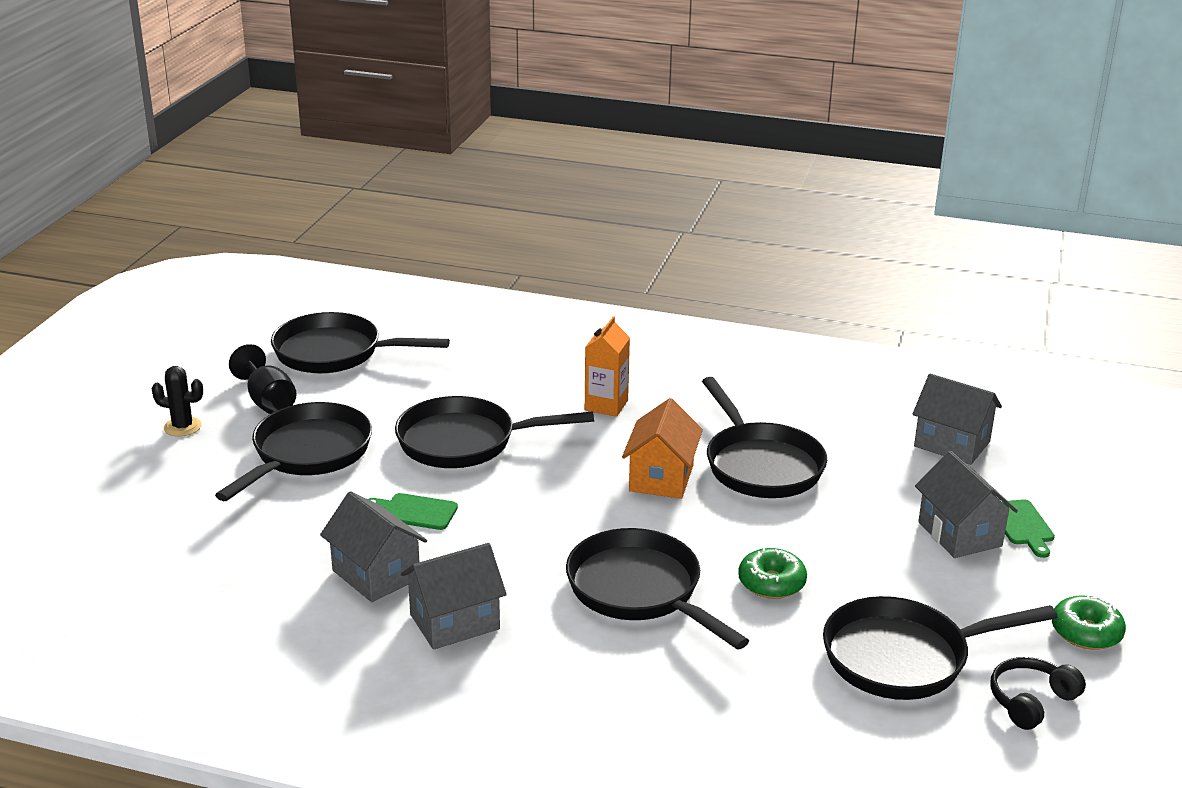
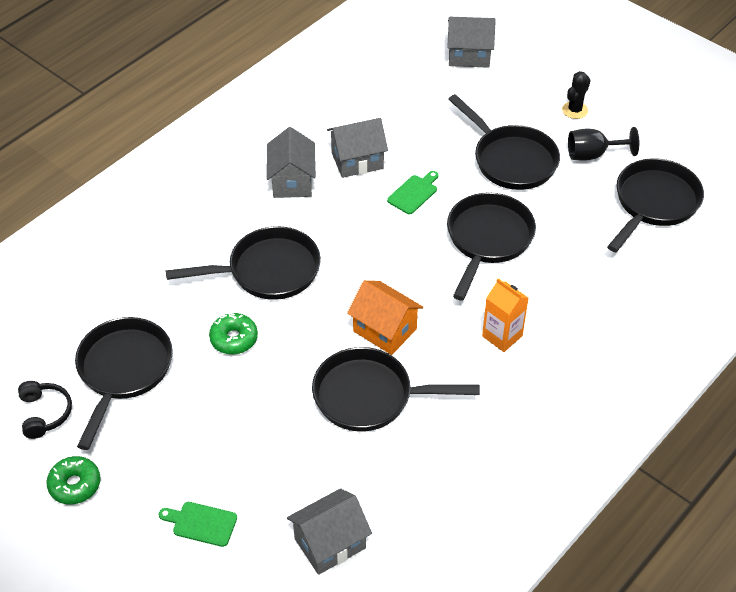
camera: 115 degrees right, 20 degrees up
grey house [915,451,1018,558] -> grey house moved to [447,17,496,68]

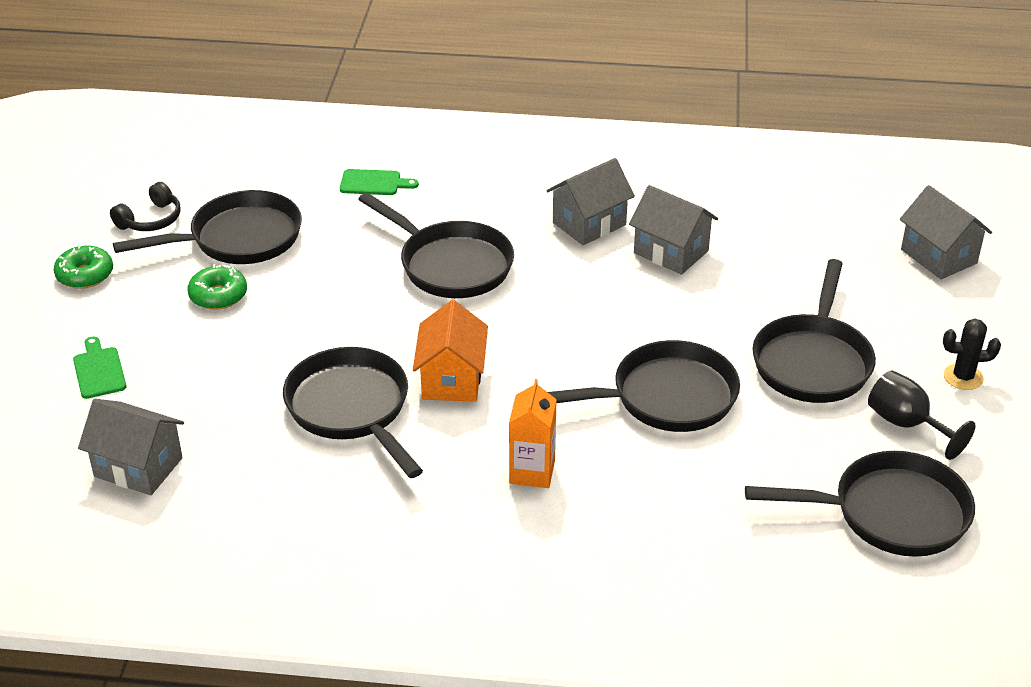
camera: 55 degrees right, 10 degrees down
green donut [209,313,258,354] -> green donut moved to [188,264,247,310]
green cutting board [387,171,439,214] -> green cutting board moved to [340,169,419,195]

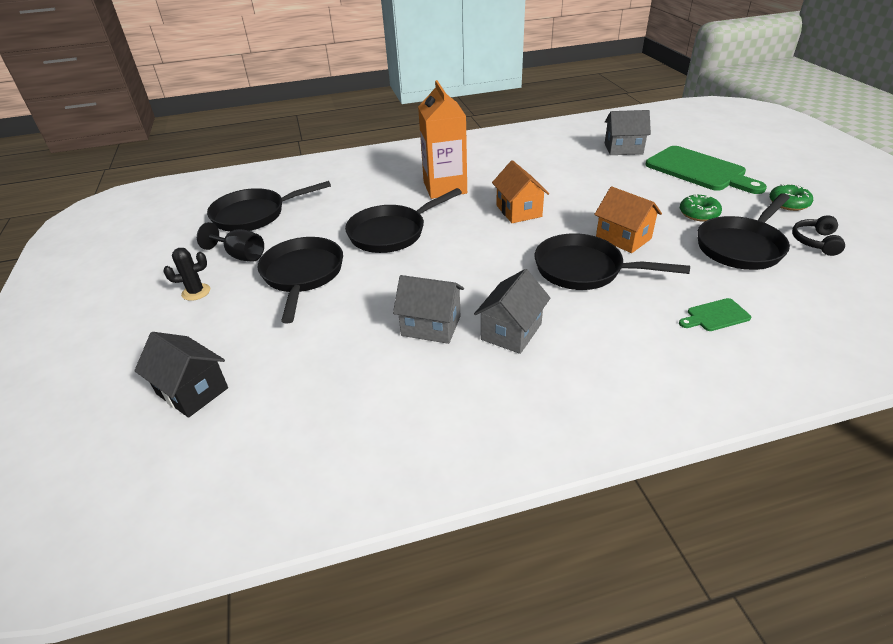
camera: 160 degrees right, 0 degrees up
green cutting board [73,336,126,399] -> green cutting board [645,146,767,194], size x2.25
black pan [283,347,423,478] -> none
orange carton [509,379,557,488] -> orange carton [418,80,467,199], size x1.74
grey house [900,185,992,279] -> black house [134,332,228,418]
none -> orange house [594,186,662,253]

